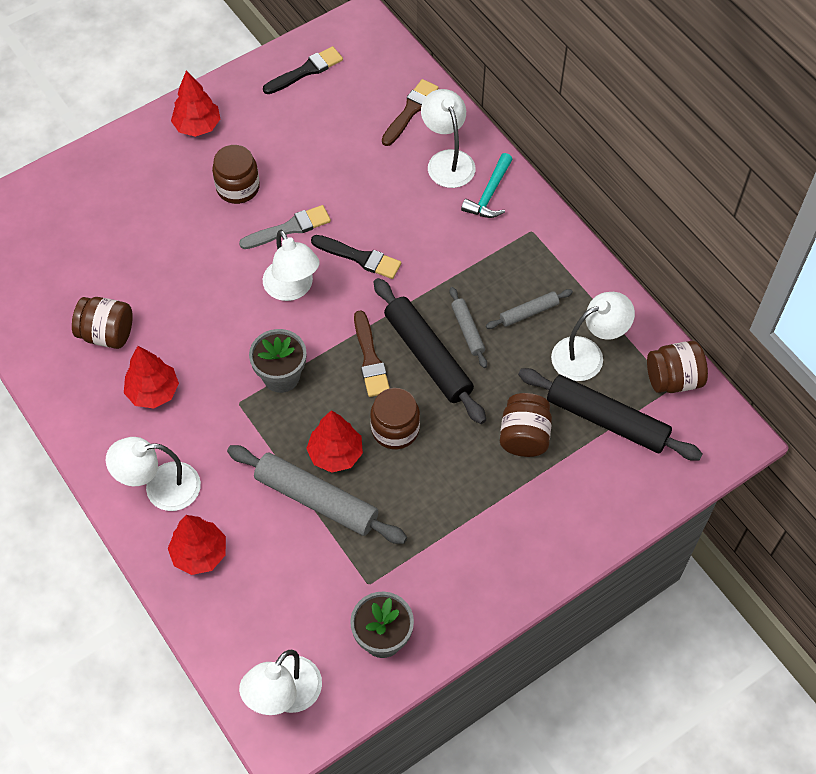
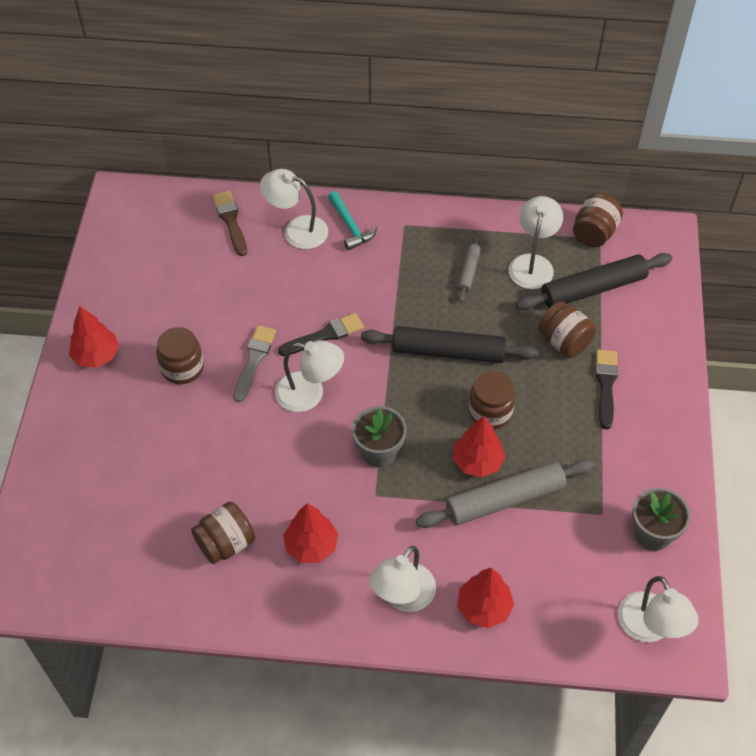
camera: 50 degrees left, 5 degrees down
black brush [263,46,343,94] -> black brush moved to [596,350,618,429]
brown brush [354,310,390,397] -> none
grey rolling pin [450,287,487,368] -> none

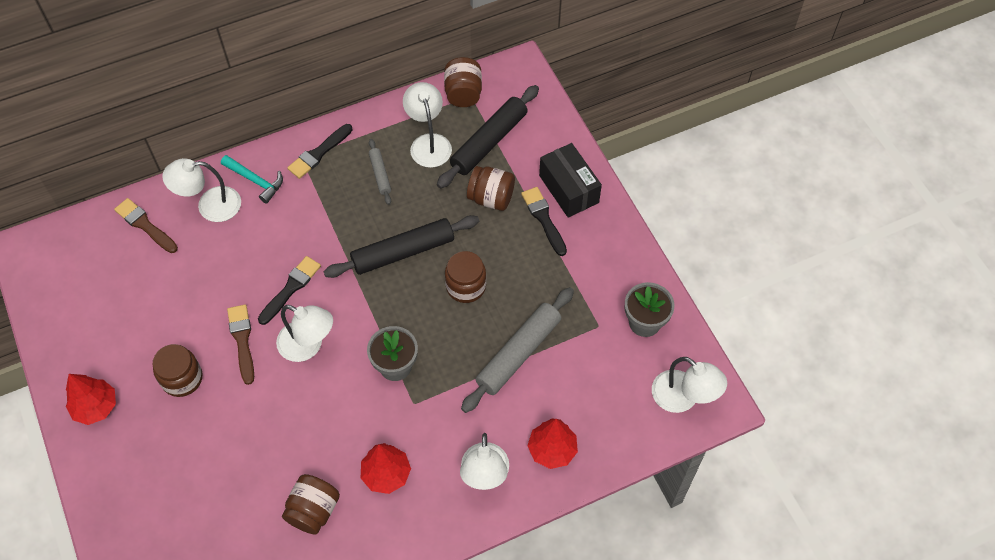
camera: 30 degrees left, 5 degrees up
grey brush [233,325,276,402] -> brown brush [227,304,254,385]
white lamp [275,340,344,412] -> white lamp turned 45 degrees clockwise [276,305,333,362]
red tree [453,416,505,478] -> none
none -> black brush [287,124,352,179]
none -> black box [539,143,602,218]

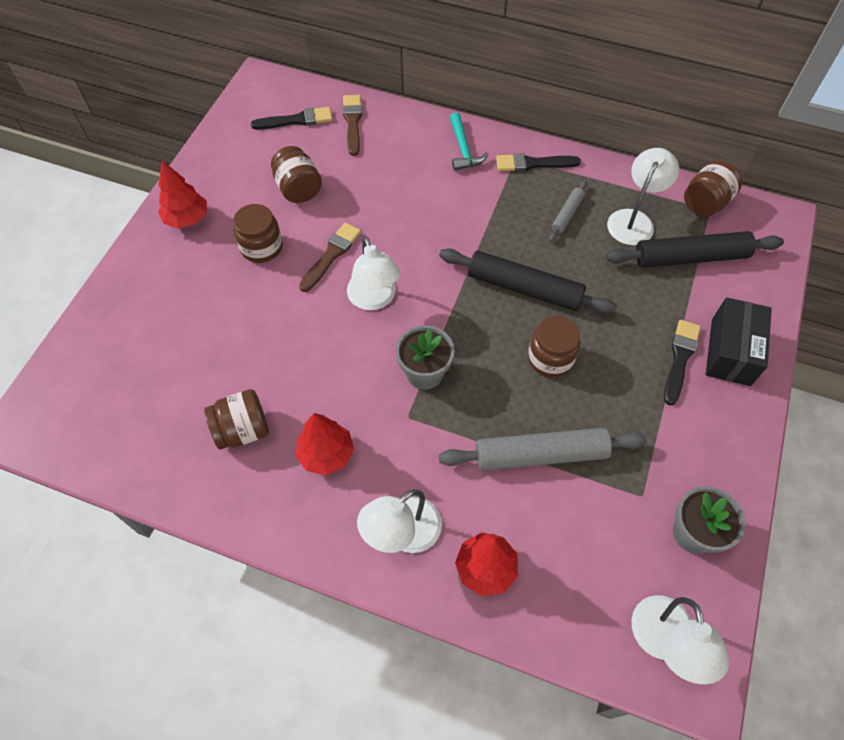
camera: 45 degrees right, 0 degrees up
white lamp [162,158,241,222] -> none
black brush [258,256,321,325] -> black brush moved to [251,107,332,130]
brown jar [467,166,515,211] -> brown jar moved to [271,146,322,203]

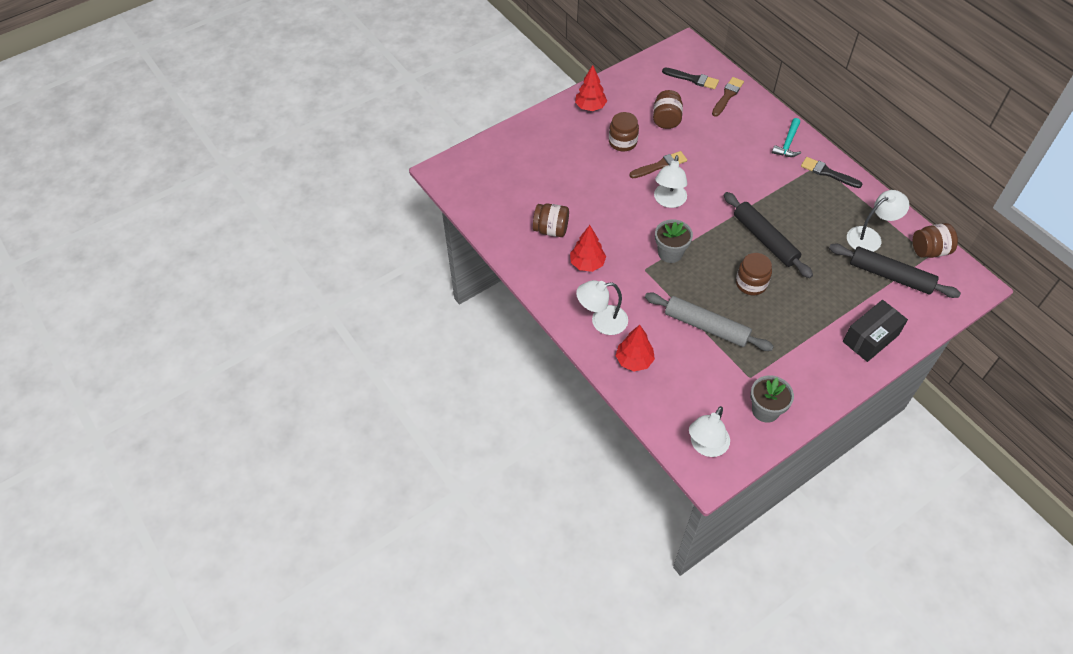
camera: 35 degrees right, 5 degrees down
grey rolling pin [549,180,587,242] -> none
black brush [664,320,701,406] -> none

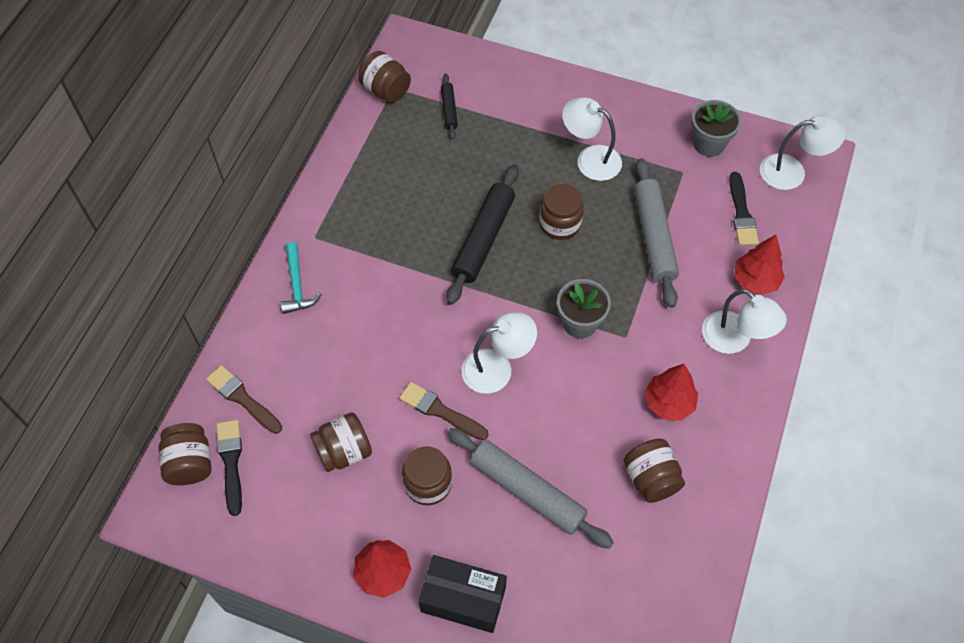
camera: 125 degrees left, 5 degrees up
brown brush [712,77,744,117] -> brown brush turned 45 degrees clockwise [206,365,282,434]
turquoise hammer [772,118,801,157] -> turquoise hammer turned 90 degrees clockwise [281,242,322,314]
black brush [801,157,863,188] -> black brush moved to [729,172,759,245]
black rolling pin [829,244,961,298] -> black rolling pin [441,73,458,140], size x0.51
black box [843,300,908,362] -> black box moved to [418,555,507,633]
white lamp [847,190,909,252] -> white lamp moved to [562,97,622,181]
none -> brown jar [158,423,211,485]
none -> grey rolling pin [447,428,614,549]

